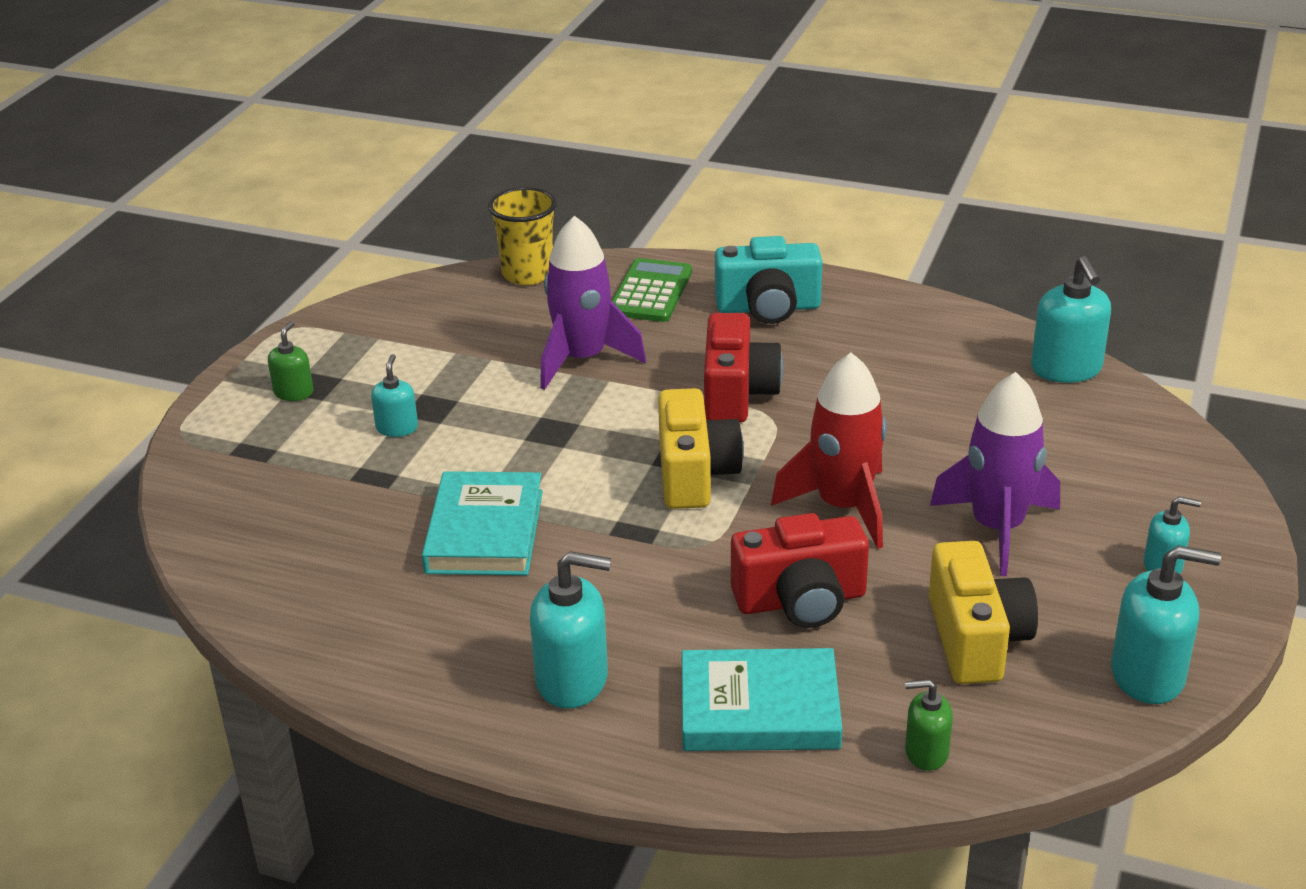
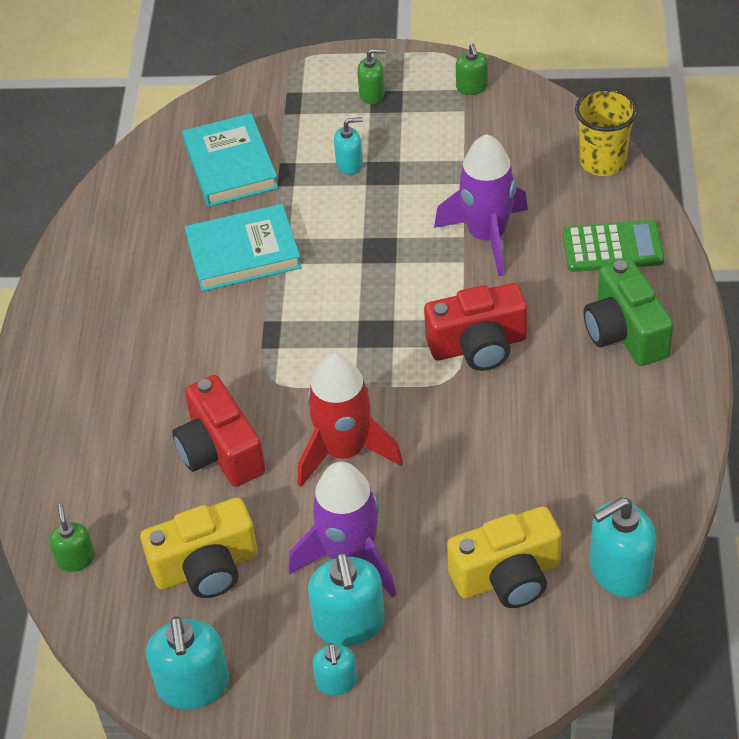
camera: 75 degrees right, 15 degrees up
turquoise soap dispenser [530,551,611,709] -> turquoise soap dispenser moved to [308,552,385,646]
yellow camera [658,388,744,509] -> yellow camera moved to [447,506,561,608]
turquoise book [682,648,842,751] -> turquoise book moved to [182,113,279,207]
turquoise camera [715,236,822,324] -> green camera [584,258,673,366]
none -> green soap dispenser [456,43,488,95]

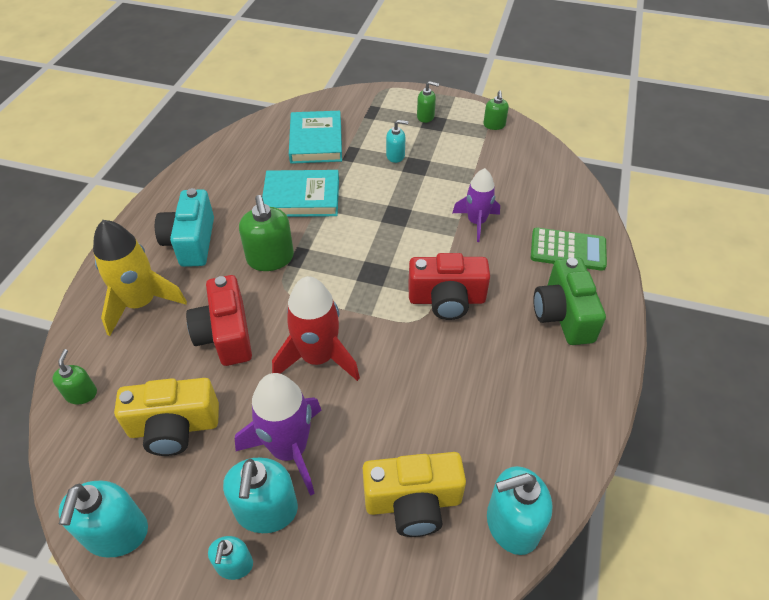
camera: 10 degrees right, 0 degrees up
purple rocket [434,134,528,276] -> purple rocket [453,168,500,242], size x0.67
yellow cup [575,88,638,176] -> none
none -> yellow rocket [93,220,187,336]
none -> turquoise camera [155,188,214,267]
none -> green soap dispenser [239,195,294,271]

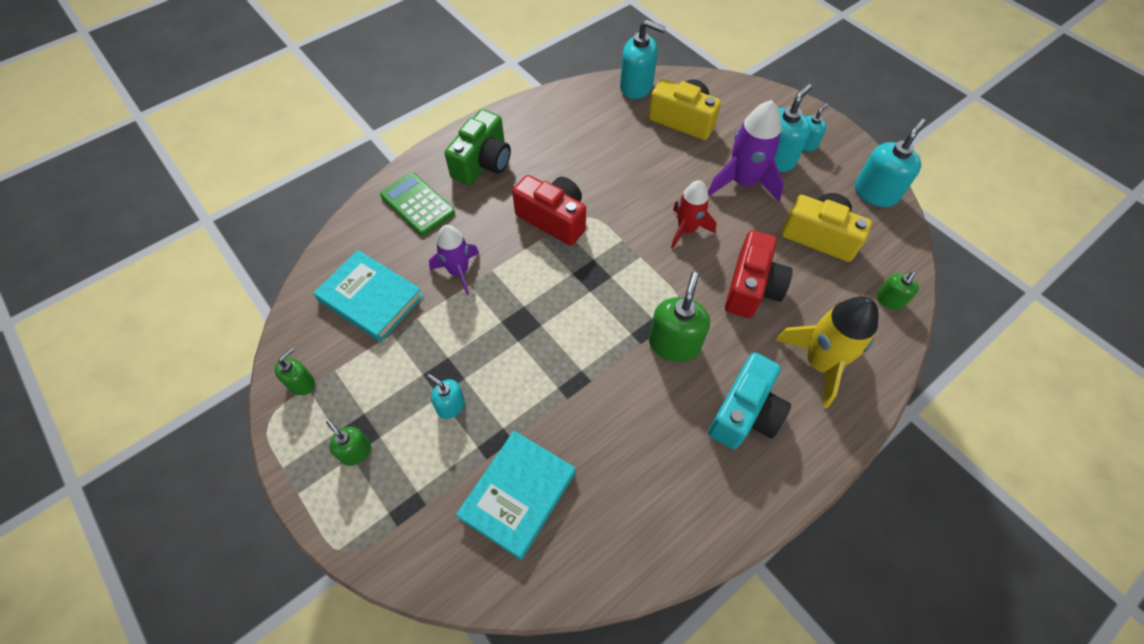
camera: 145 degrees left, 10 degrees up
turquoise book [262,170,339,217] -> turquoise book moved to [314,250,423,342]
red rocket [272,276,360,381] -> red rocket [671,180,716,249], size x0.67

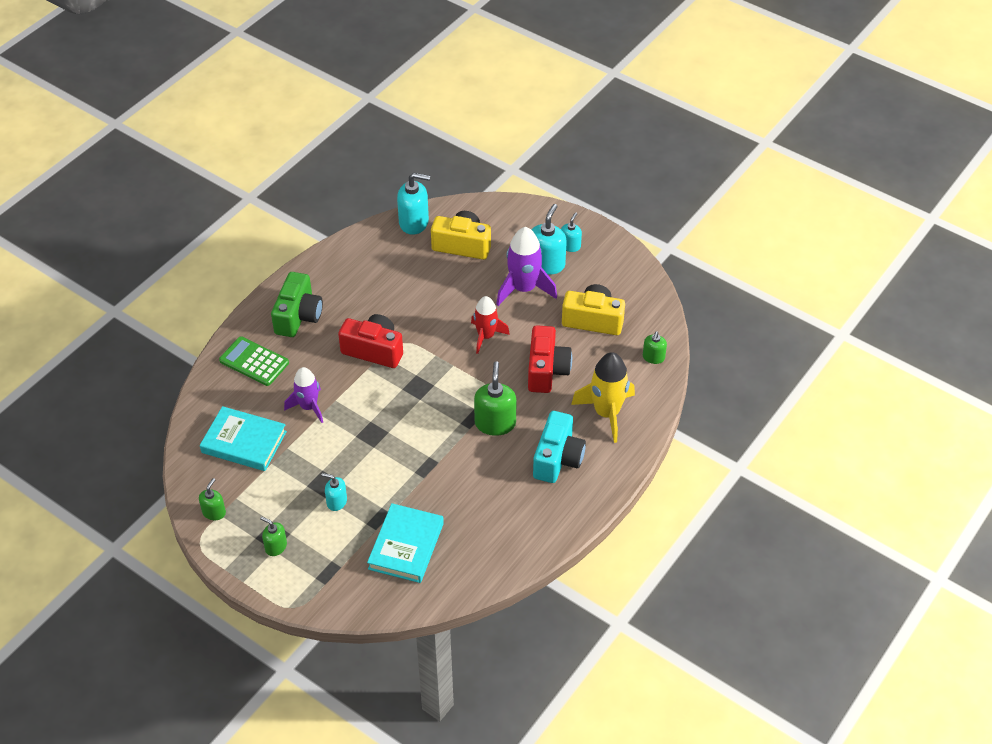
camera: 15 degrees left, 10 degrees down
turquoise soap dispenser [855,118,926,207] -> none

